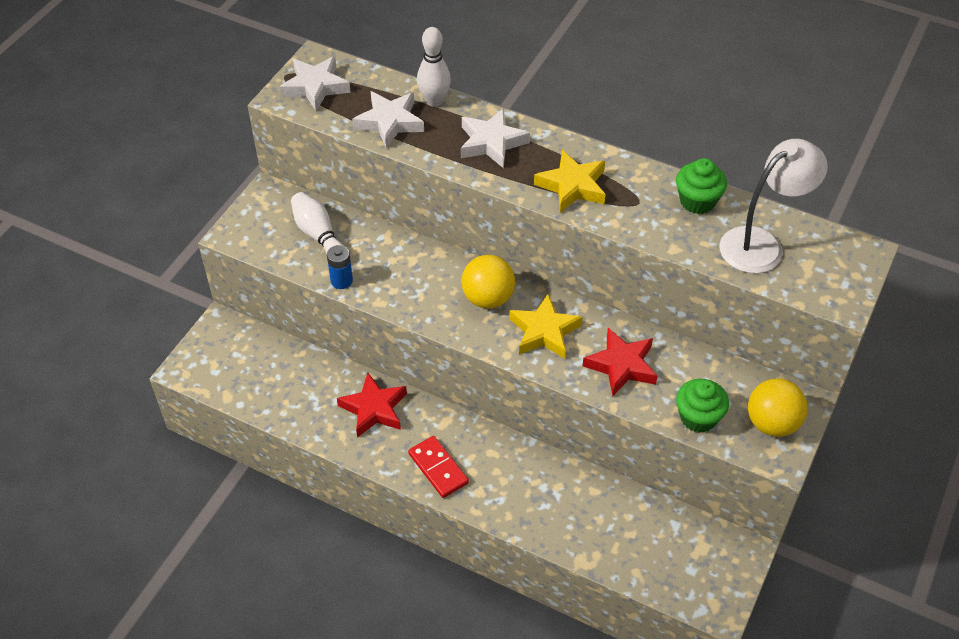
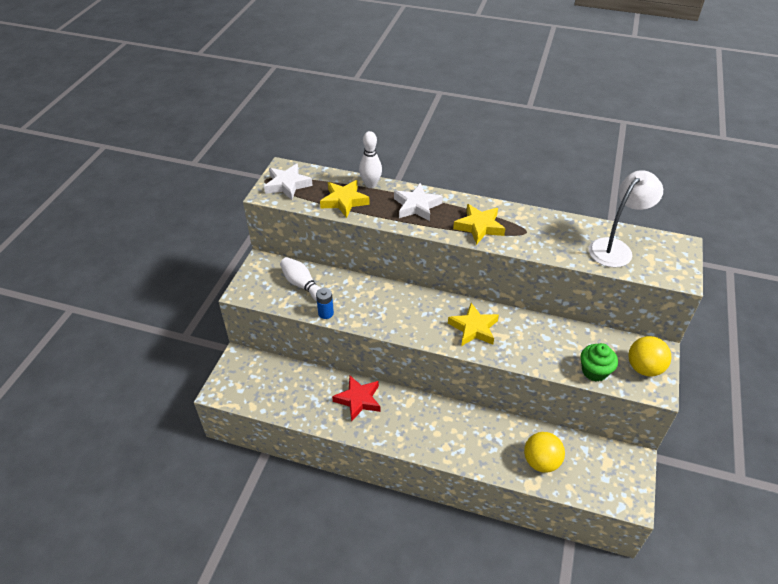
camera: 10 degrees left, 5 degrees down
white star [352,91,424,149] -> yellow star [320,180,370,218]
red domino [408,436,469,498] -> none
yellow ball [461,255,515,308] -> yellow ball moved to [524,432,565,473]
red star [583,328,658,396] -> none
green cupcake [676,158,727,214] -> none

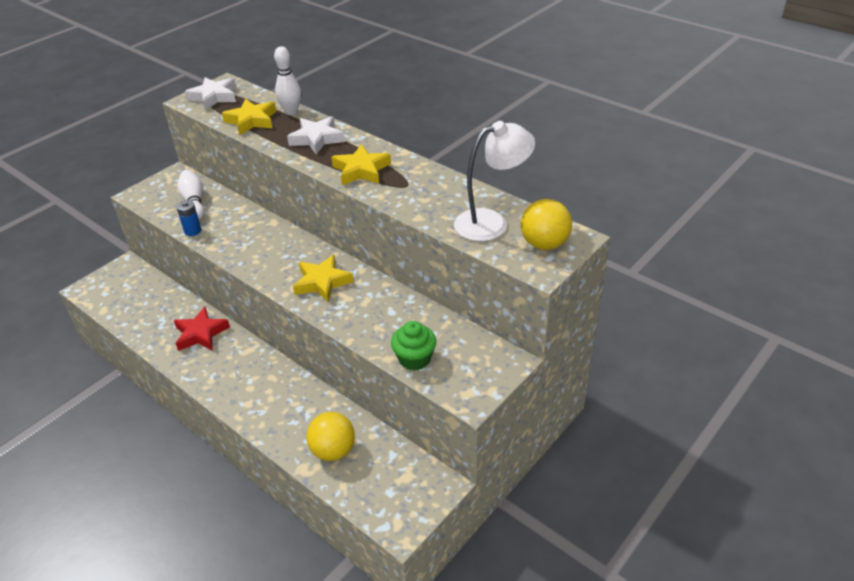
camera: 25 degrees right, 5 degrees down
yellow ball [628,336,671,377] -> yellow ball moved to [521,199,572,250]

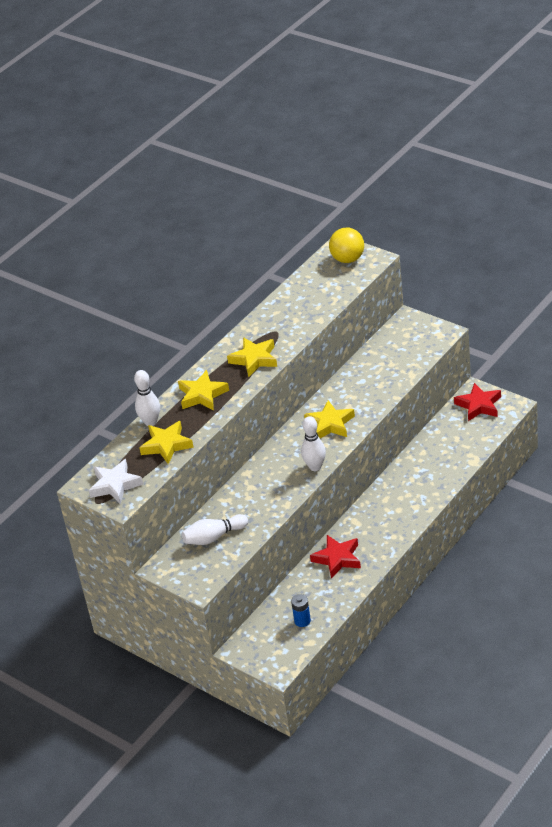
camera: 90 degrees left, 0 degrees up
blue battery [176,200,201,236] -> blue battery moved to [291,594,311,627]
white star [287,116,345,154] -> yellow star [178,370,229,411]
yellow ball [306,412,355,461] -> none
green cupcake [391,321,436,370] -> none
white lamp [454,121,535,241] -> none
none -> white bowling pin [301,416,326,471]
none -> red star [454,383,501,421]

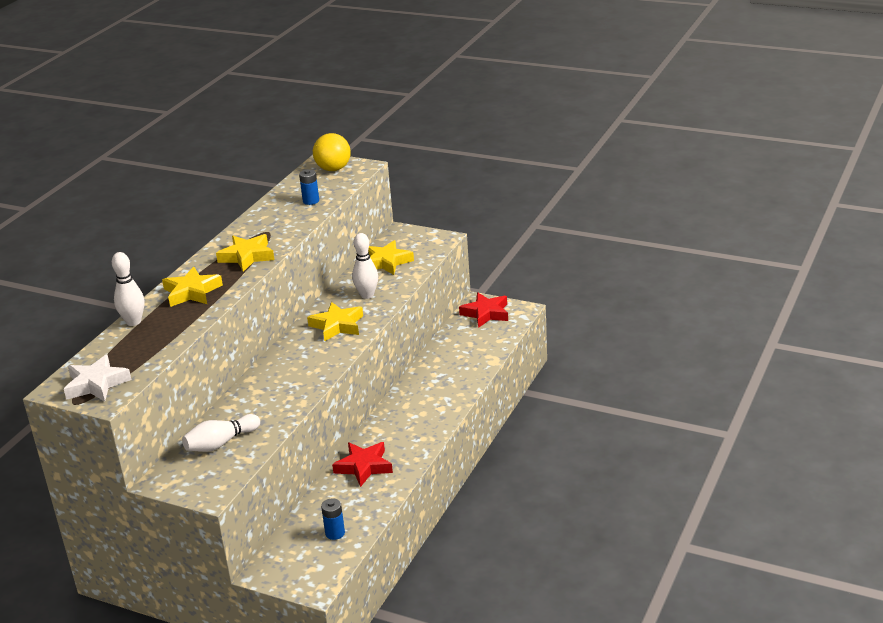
camera: 15 degrees left, 10 degrees down
yellow star [139,421,194,464] -> yellow star moved to [368,240,414,275]
white bowling pin [301,416,326,471] -> white bowling pin moved to [352,233,378,299]
none -> blue battery [299,169,319,205]

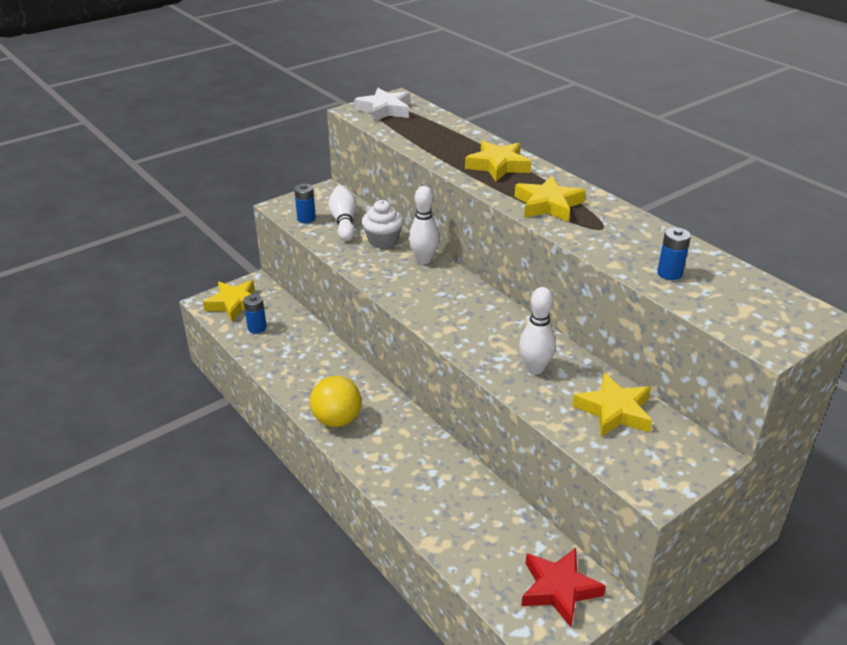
camera: 115 degrees right, 5 degrees up
white bowling pin [112,252,144,326] -> white bowling pin moved to [408,186,439,264]
yellow star [307,302,363,342] -> yellow star moved to [203,280,255,322]
yellow ball [313,133,351,171] -> yellow ball moved to [310,376,361,427]
red star [332,442,393,487] -> none
none -> blue battery [294,184,316,223]
none -> white cupcake [362,200,403,249]

